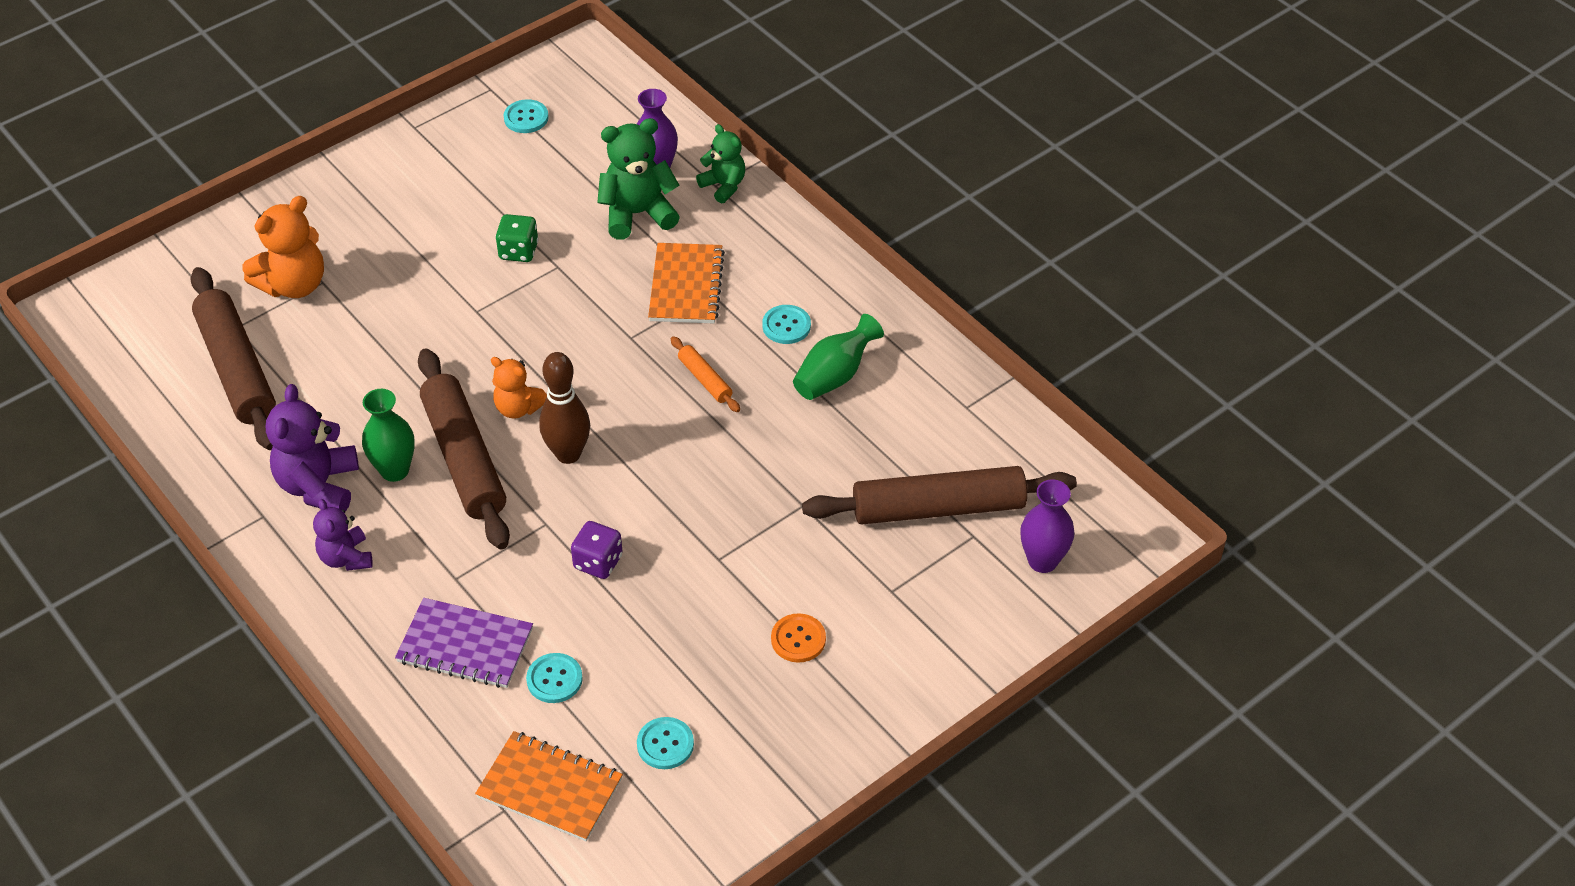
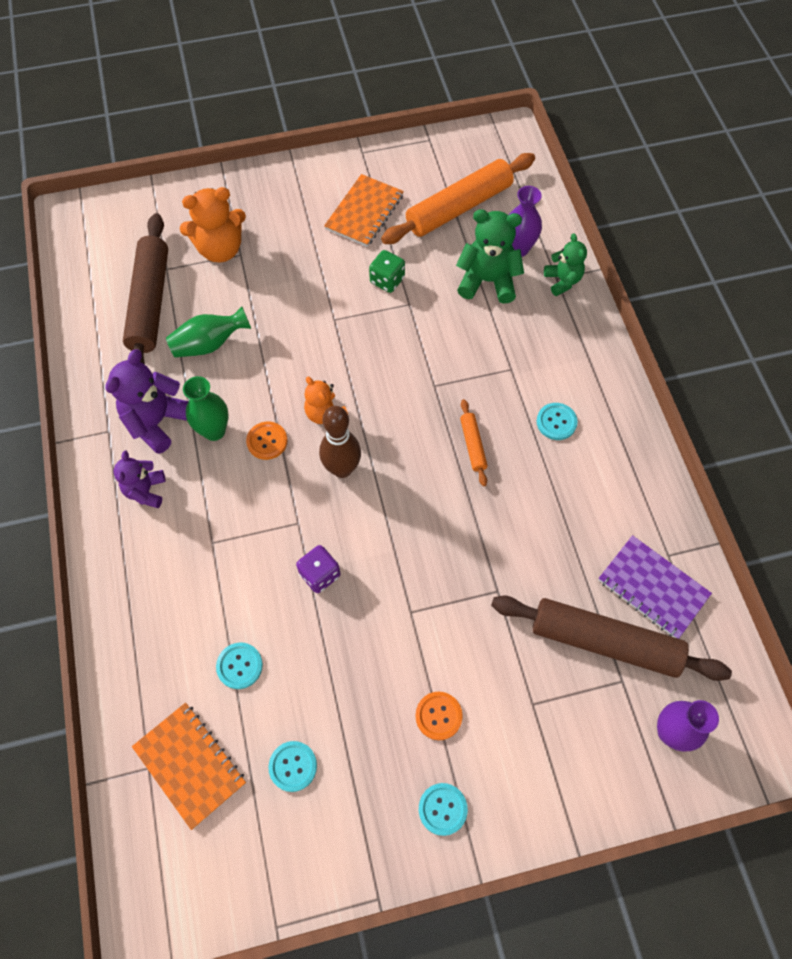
camera: 25 degrees right, 15 degrees up
purple notebook [395,598,533,688] -> purple notebook moved to [598,535,712,639]
brown rolling pin [418,348,510,549] -> orange button [246,422,287,460]
turquoise button [503,99,549,133] -> turquoise button moved to [419,783,468,836]
orange notebook [648,243,725,323] -> orange notebook moved to [324,174,404,247]
green vase [793,314,884,400] -> green vase moved to [166,306,251,358]
none -> orange rolling pin [381,153,535,244]

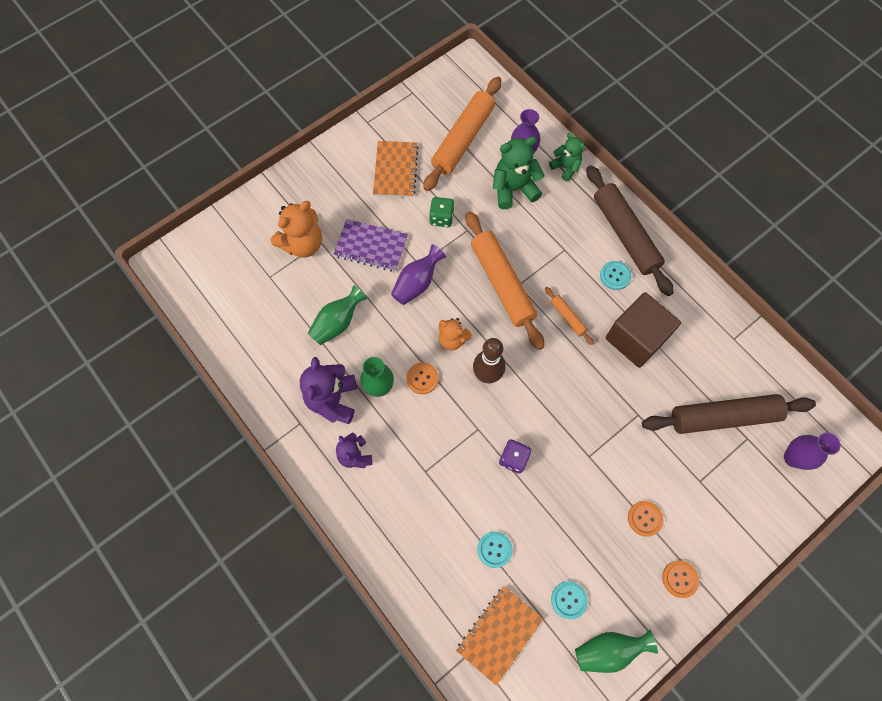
camera: 25 degrees left, 5 degrees up
brown rolling pin [123,213,168,365] -> brown rolling pin moved to [586,165,674,296]
orange notebook [132,703,246,830] -> orange notebook turned 75 degrees counterclockwise [456,586,543,686]
turquoise button [419,783,468,836] -> orange button [662,561,699,598]
purple notebook [598,535,712,639] -> purple notebook moved to [333,219,408,272]
none -> purple vase [391,244,446,305]
none -> orange rolling pin [465,211,544,350]
none -> green vase [575,630,658,673]
none -> brown cube [605,292,681,368]

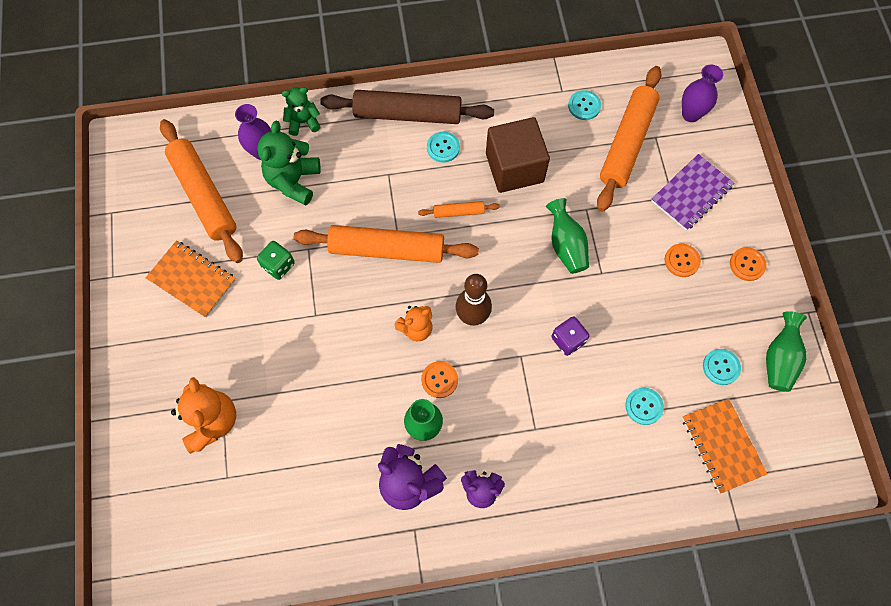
camera: 60 degrees left, 0 degrees up
green vase [308,285,368,345] -> green vase moved to [546,198,589,274]
purple notebook [333,219,408,272] -> purple notebook moved to [651,154,734,231]
purple vase [391,244,446,305] -> none
brown rolling pin [642,394,816,434] -> orange rolling pin [597,66,662,212]
none -> turquoise button [568,90,601,120]

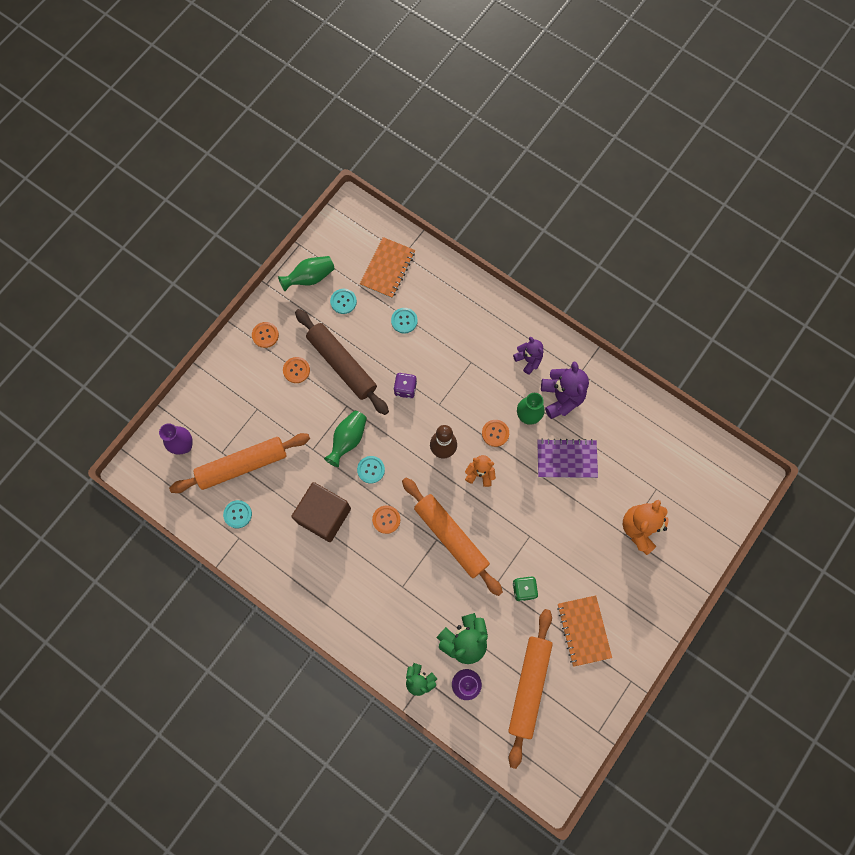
camera: 135 degrees left, 5 degrees up
brown rolling pin [320,90,494,124] -> brown rolling pin moved to [295,309,389,415]
orange rolling pin [418,201,500,218] -> orange button [372,505,401,534]
turquoise button [427,132,460,162] -> turquoise button moved to [357,456,385,484]
purple notebook [651,154,734,231] -> purple notebook moved to [537,439,598,478]

